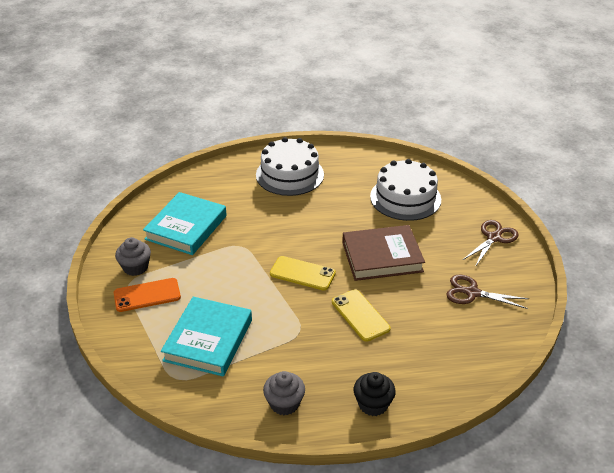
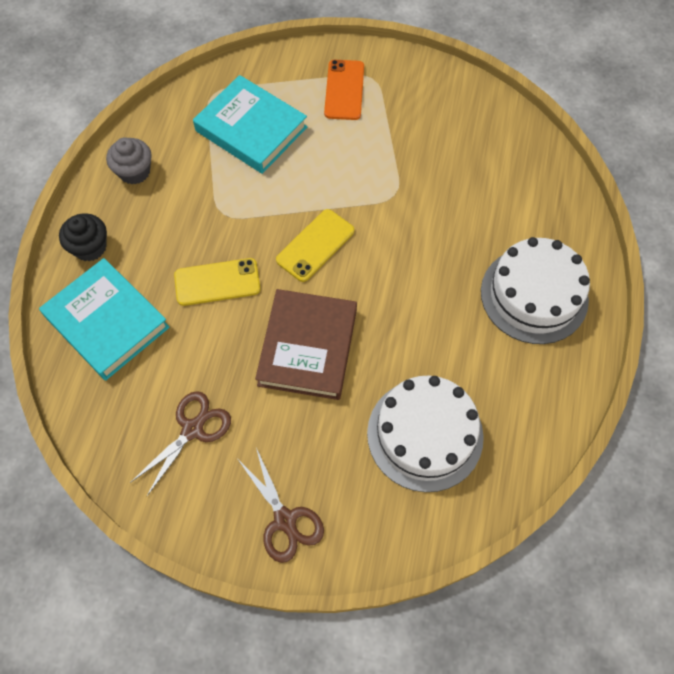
camera: 110 degrees right, 25 degrees up
grey cupcake [115,237,151,276] -> none
turquoise book [143,192,227,255] -> turquoise book moved to [39,258,170,380]

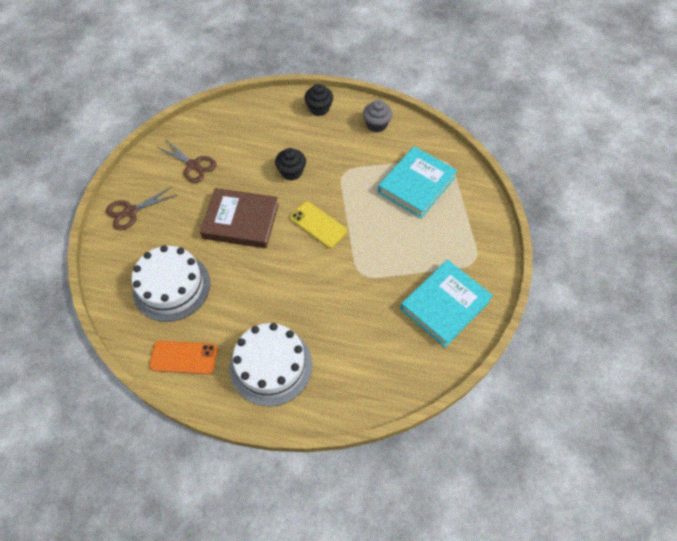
camera: 90 degrees right, 5 degrees down
turquoise book [39,258,170,380] -> turquoise book moved to [400,260,493,347]
yellow phone [174,258,261,306] -> black cupcake [275,148,306,181]
orange phone [324,60,364,120] -> orange phone moved to [149,341,218,375]

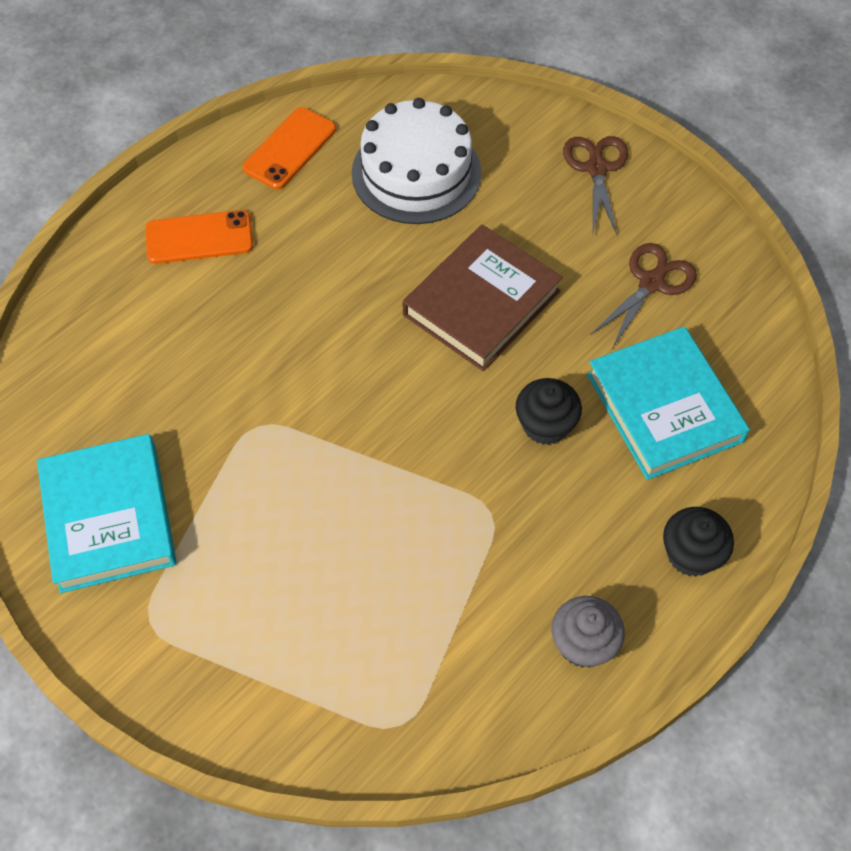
camera: 120 degrees right, 0 degrees up
brown scissors [157,140,217,183] -> brown scissors turned 150 degrees clockwise [590,243,697,349]
white cake [230,323,312,407] -> orange phone [145,210,253,264]
yellow phone [290,201,347,248] -> none
turquoise book [378,146,457,219] -> turquoise book moved to [587,326,750,480]

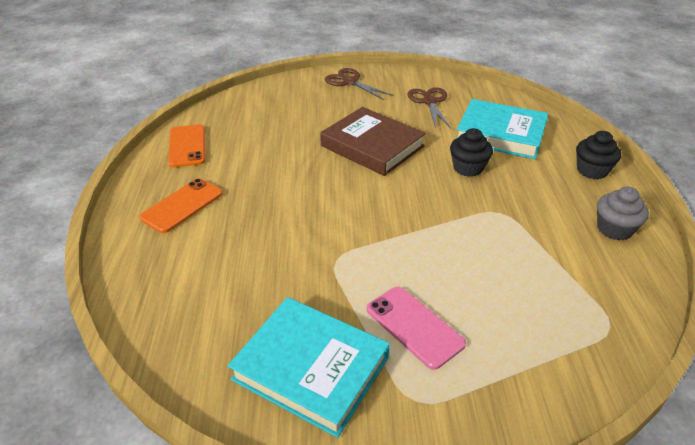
camera: 45 degrees left, 20 degrees down
white cake [352,98,481,224] -> none
brown book [403,225,563,371] -> brown book turned 45 degrees counterclockwise [320,107,426,176]
none -> pink phone [367,286,466,370]

